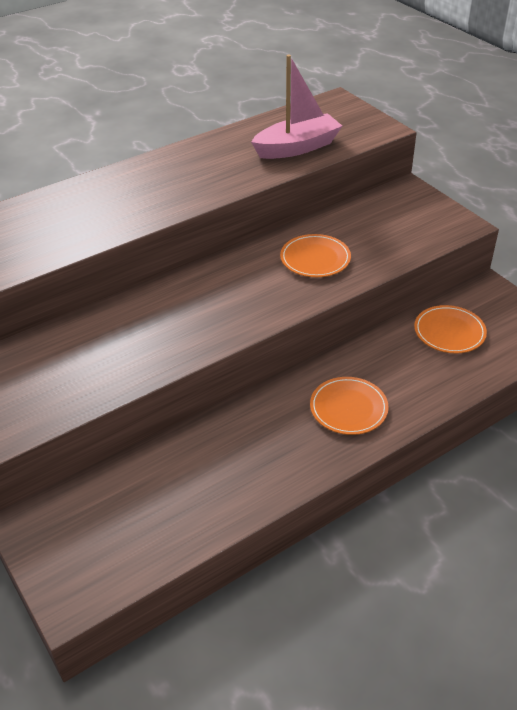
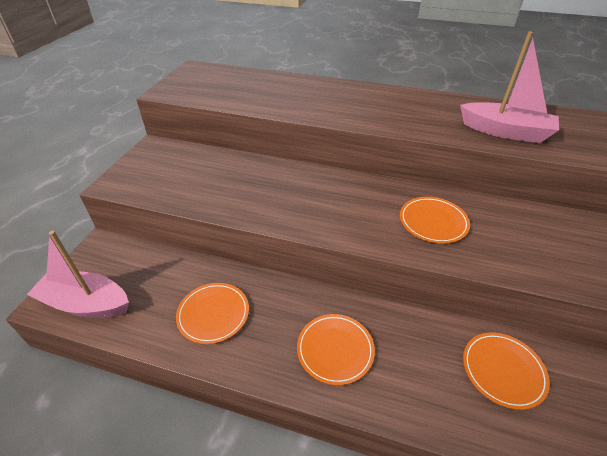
camera: 50 degrees right, 0 degrees up
none -> pink boat [27,231,129,318]
none -> orange plate [176,283,249,344]

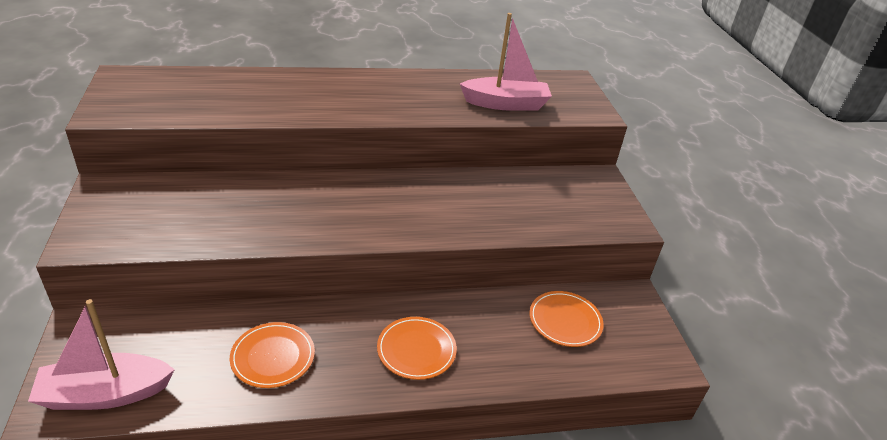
camera: 30 degrees left, 5 degrees down
orange plate [400,197,470,244] -> none

